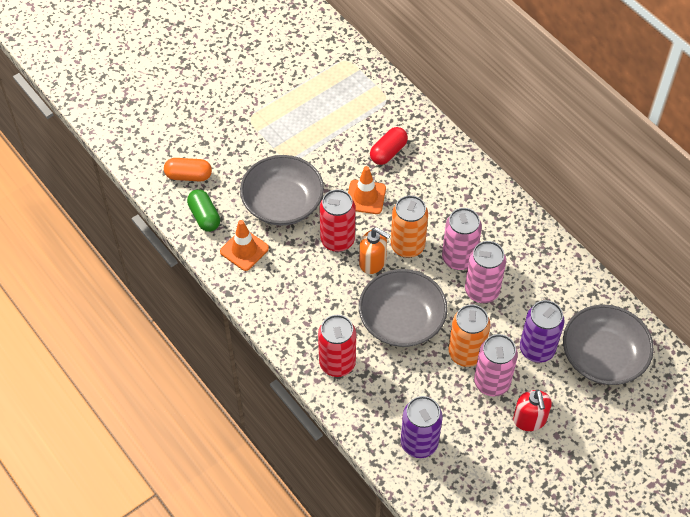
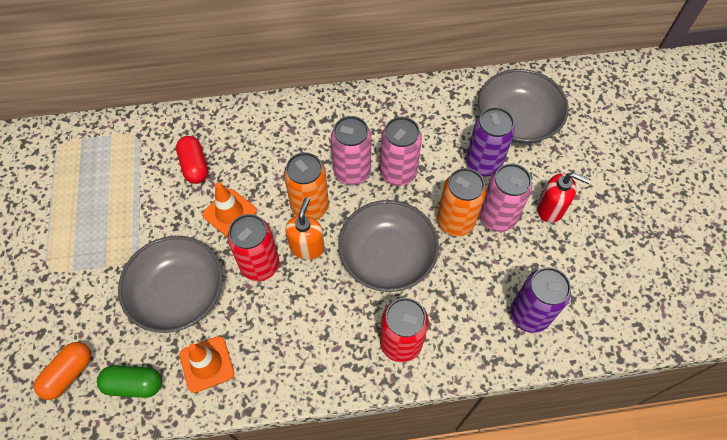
camera: 60 degrees left, 5 degrees up
orange soap dispenser [359,227,390,274] -> orange soap dispenser turned 45 degrees counterclockwise [285,197,325,260]

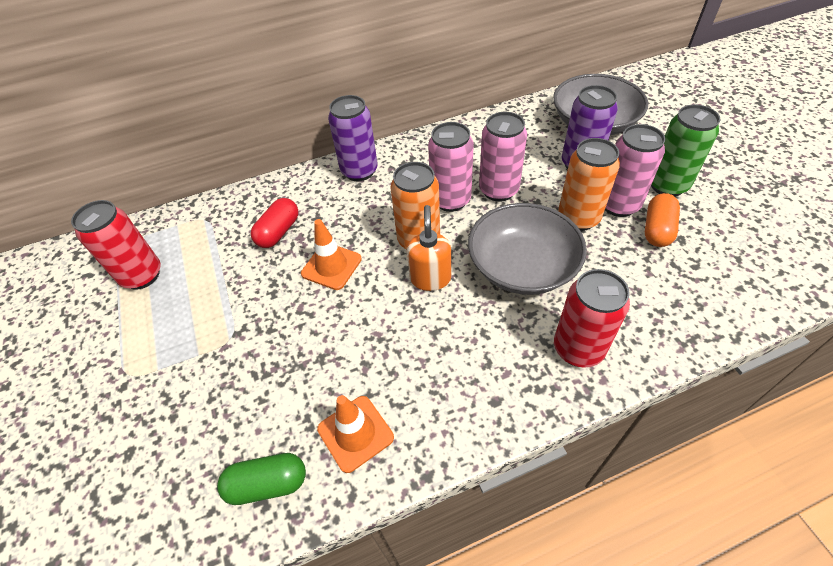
camera: 10 degrees left, 10 degrees down
orange capsule [34,342,91,400] -> orange capsule moved to [645,193,680,247]
grey bowl [118,236,223,333] -> none
red capsule [176,136,208,184] -> red capsule turned 60 degrees clockwise [251,198,298,248]
red can [227,214,279,281] -> red can moved to [71,200,161,290]
purple can [510,267,571,333] -> purple can moved to [328,95,378,181]
red soap dispenser [537,172,591,223] -> green can [651,105,721,196]

